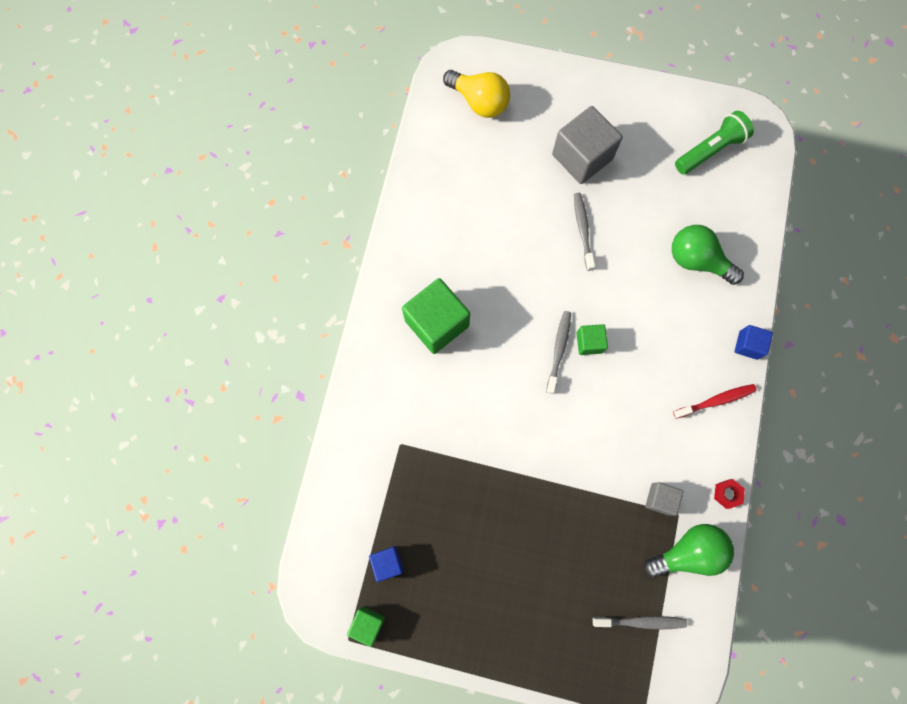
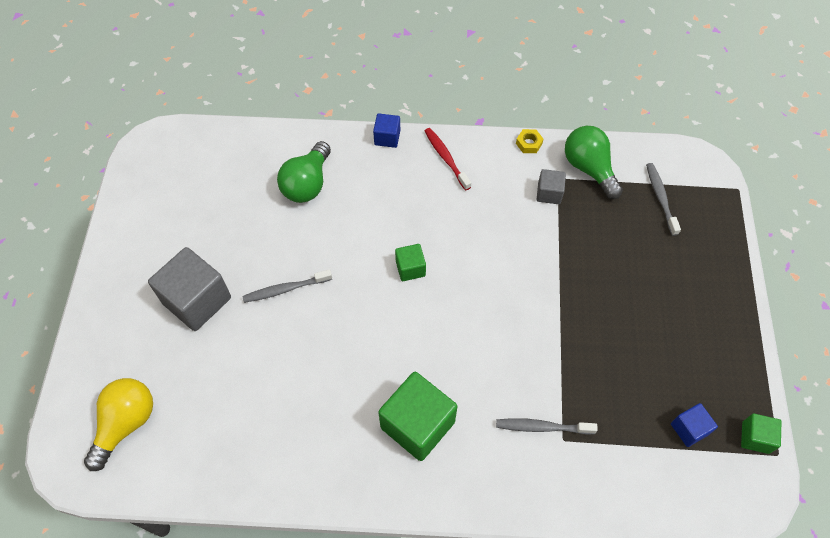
camera: 100 degrees left, 15 degrees down
grey toothbrush [546,311,571,394] -> grey toothbrush moved to [496,418,598,435]
green flashlight [675,111,754,174] -> none
red nut [714,479,745,509] -> yellow nut [516,129,543,153]

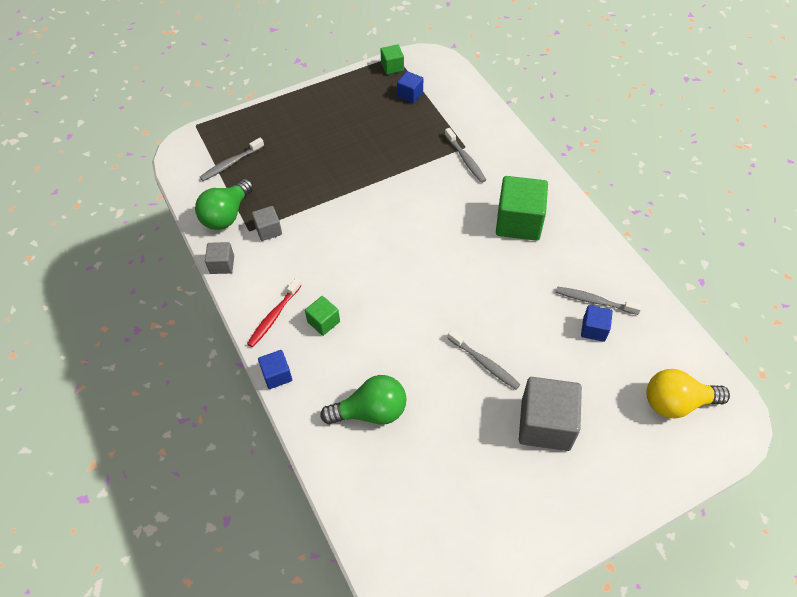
camera: 120 degrees left, 5 degrees down
green cube [395,244,426,281] -> green cube moved to [305,296,340,336]
yellow nut [516,129,543,153] -> grey cube [205,242,234,274]
none -> grey toothbrush [556,287,642,315]
none -> blue cube [581,305,613,342]

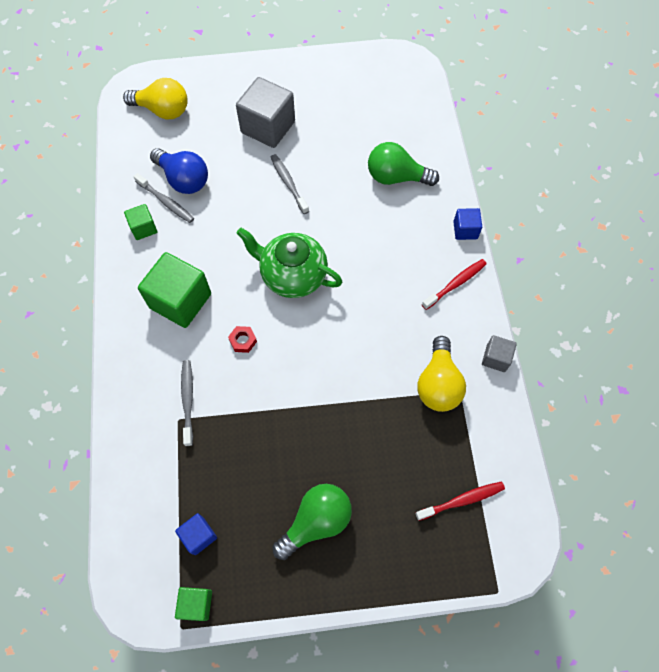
camera: 160 degrees left, 10 degrees up
green light bulb [195,179,254,230] -> green light bulb moved to [272,484,352,560]
grey toothbrush [200,138,264,181] -> red toothbrush [415,481,505,521]
grey cube [252,206,282,241] -> yellow light bulb [417,336,466,412]
green cube [305,296,340,336] -> green cube moved to [124,204,157,240]
blue cube [581,305,613,342] -> blue light bulb [150,148,208,194]
none -> red nut [228,326,257,353]
none -> green teapot [236,227,342,298]

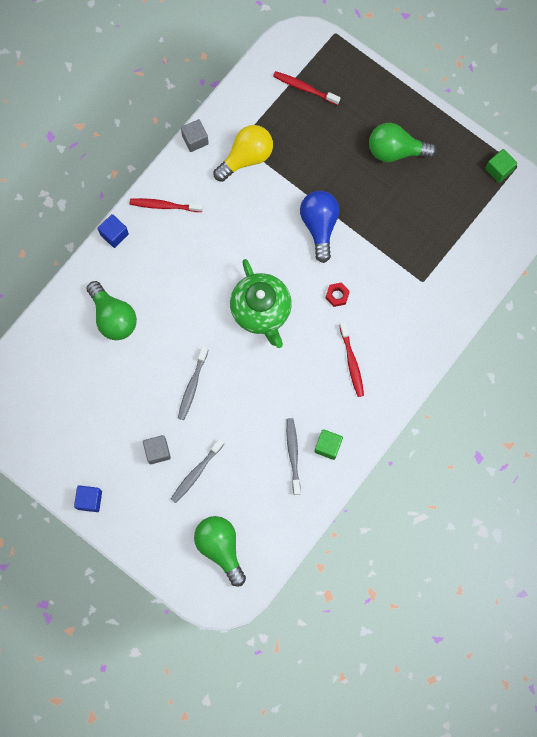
camera: 135 degrees left, 10 degrees up
yellow light bulb [123,78,188,119] -> green light bulb [194,516,246,587]
green cube [138,252,211,328] -> red toothbrush [340,322,364,397]
blue light bulb [150,148,208,194] -> blue light bulb moved to [300,191,339,263]
blue cube [175,513,217,555] -> blue cube moved to [74,485,102,512]
grey toothbrush [181,360,193,446] -> grey toothbrush moved to [171,439,225,503]
grey cube [236,77,295,148] -> grey cube [143,435,171,464], size x0.51

